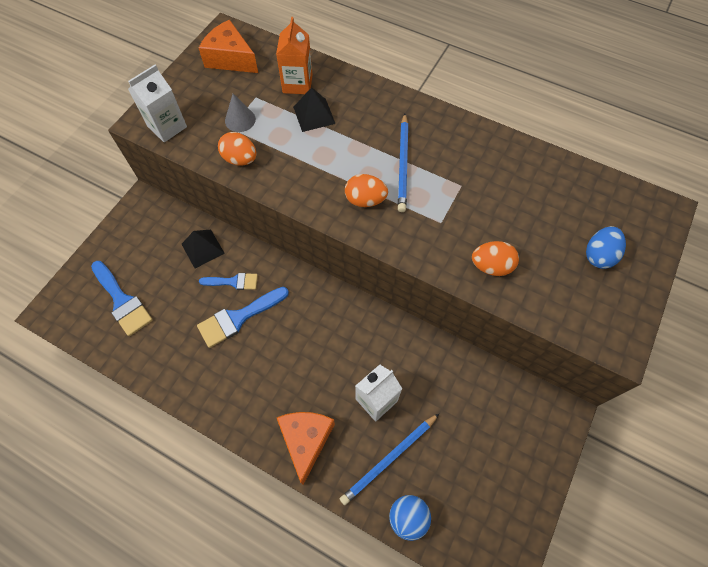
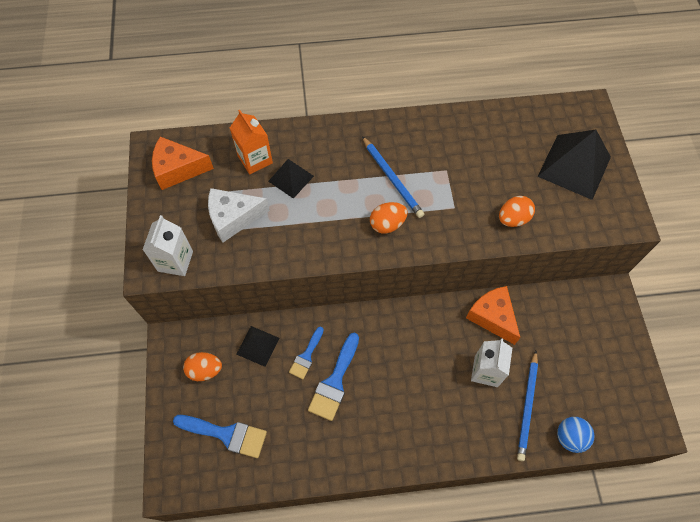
camera: 35 degrees left, 0 degrees up
blue brush [199,273,258,290] -> blue brush turned 150 degrees clockwise [289,326,324,379]
orange egg [218,132,257,166] -> orange egg moved to [183,352,222,381]
grey cone [225,94,256,132] -> white cheese [208,188,270,243]
orange cheese [277,412,335,485] -> orange cheese moved to [466,286,520,345]
blue egg [586,226,626,269] -> black pyramid [537,130,611,200]

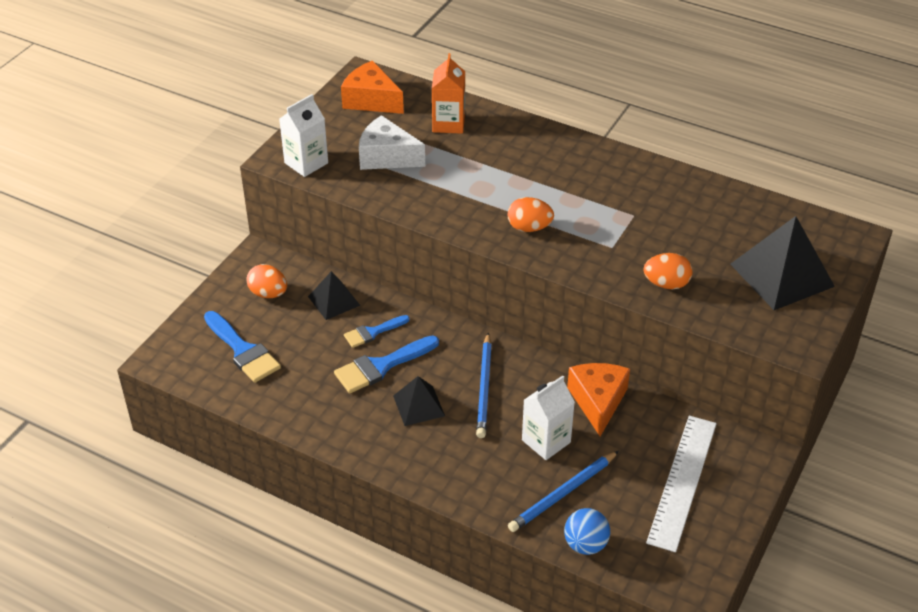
camera: 35 degrees right, 20 degrees down
black pyramid [268,159,314,199] -> black pyramid moved to [393,376,445,426]
blue pencil [362,136,424,218] -> blue pencil moved to [476,333,492,438]
none -> white ruler [646,416,717,552]

